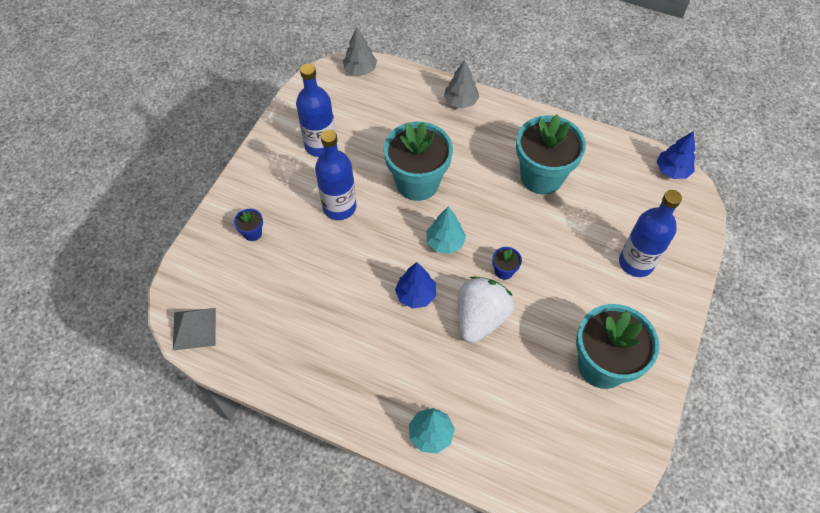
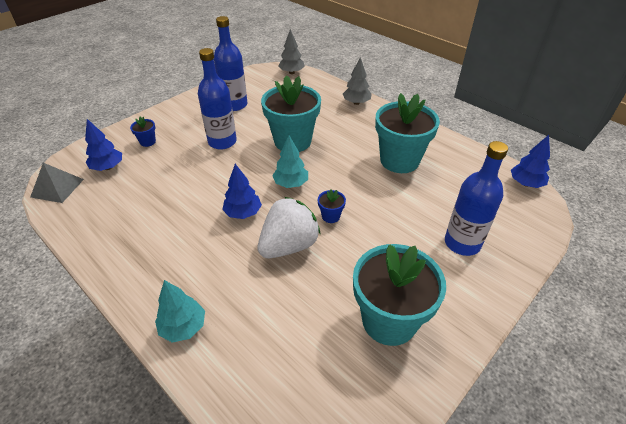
camera: 20 degrees right, 15 degrees down
none -> blue tree [85,119,122,171]

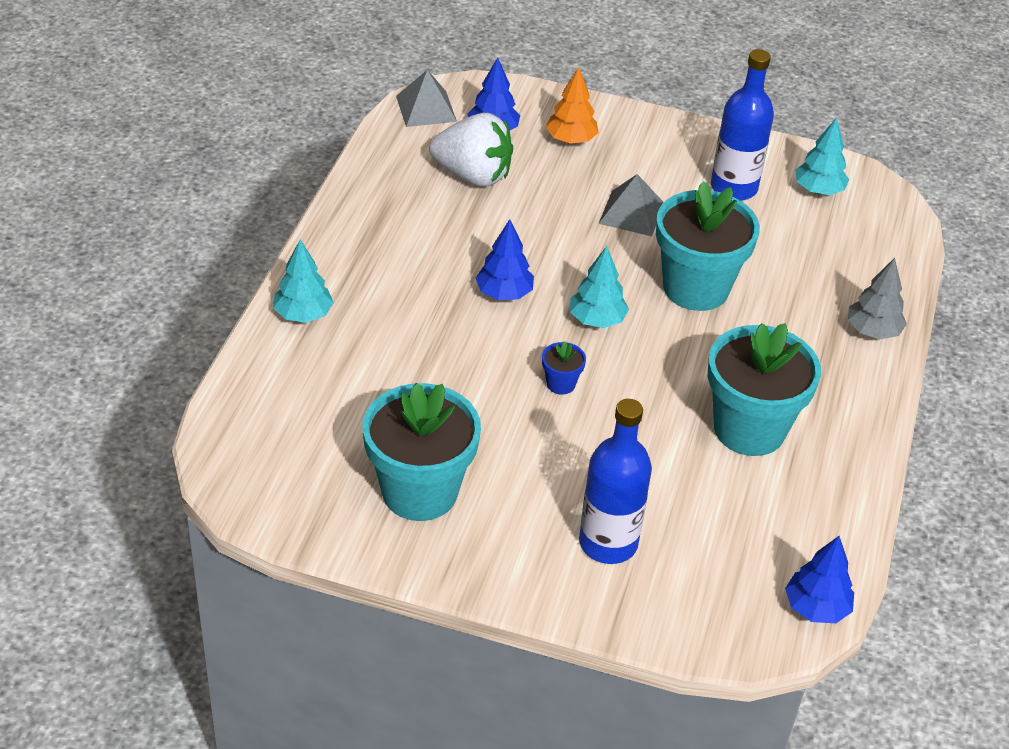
camera: 60 degrees right, 0 degrees up
blue flower pot [130,117,156,147] -> orange tree [546,67,599,144]
blue bottle [198,48,237,150] -> grey pyramid [598,174,664,236]
white strawberry [258,197,321,258] -> white strawberry moved to [429,113,513,187]
grey tree [278,29,305,74] -> none
none -> turquoise tree [795,117,849,195]

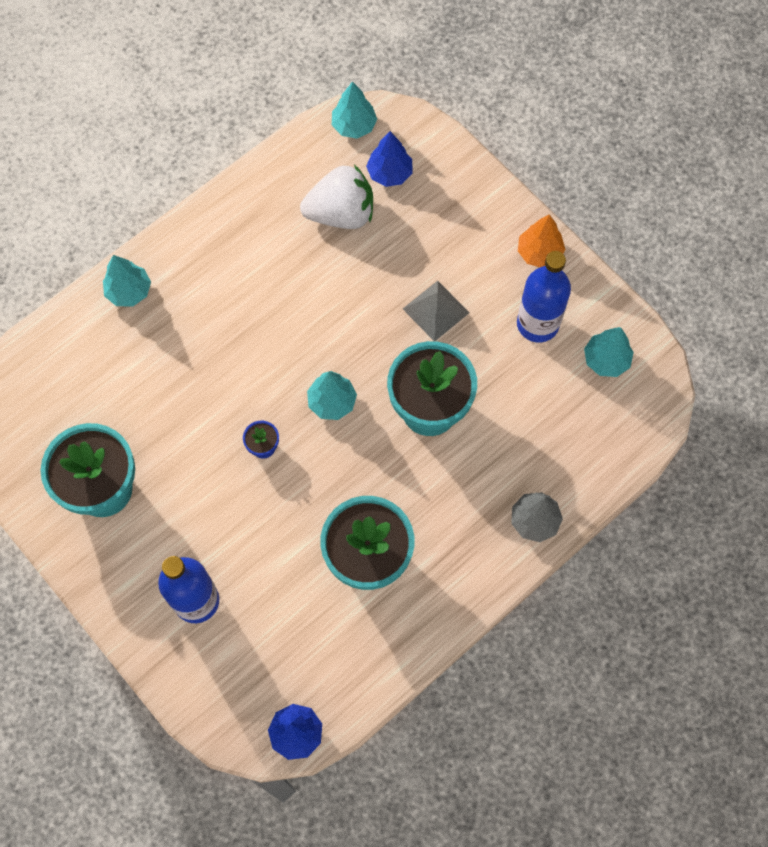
camera: 35 degrees right, 25 degrees up
grey pyramid [396,70,457,127] -> turquoise tree [332,81,377,139]
white strawberry [429,113,513,187] -> white strawberry turned 60 degrees counterclockwise [300,165,373,229]
blue tree [476,219,534,300] -> none
orange tree [546,67,599,144] -> orange tree moved to [518,215,566,267]

